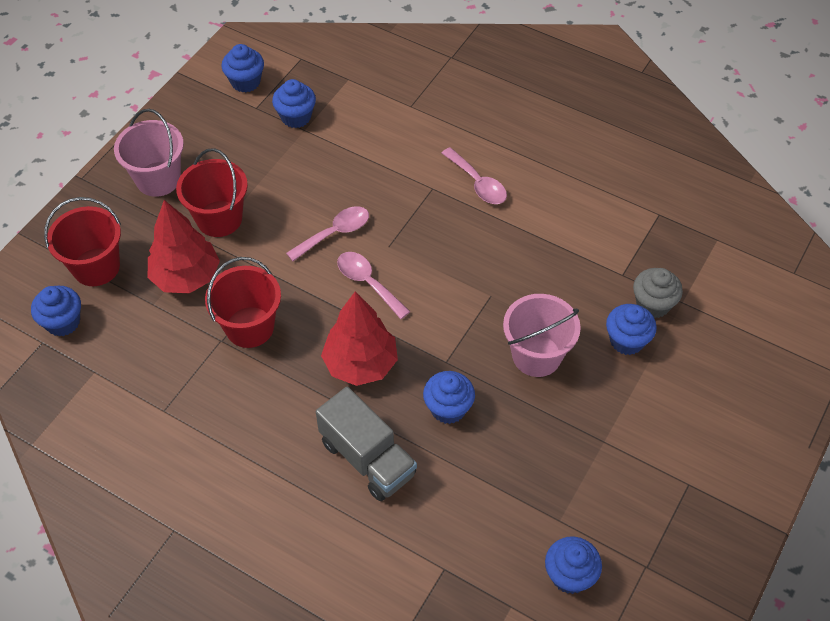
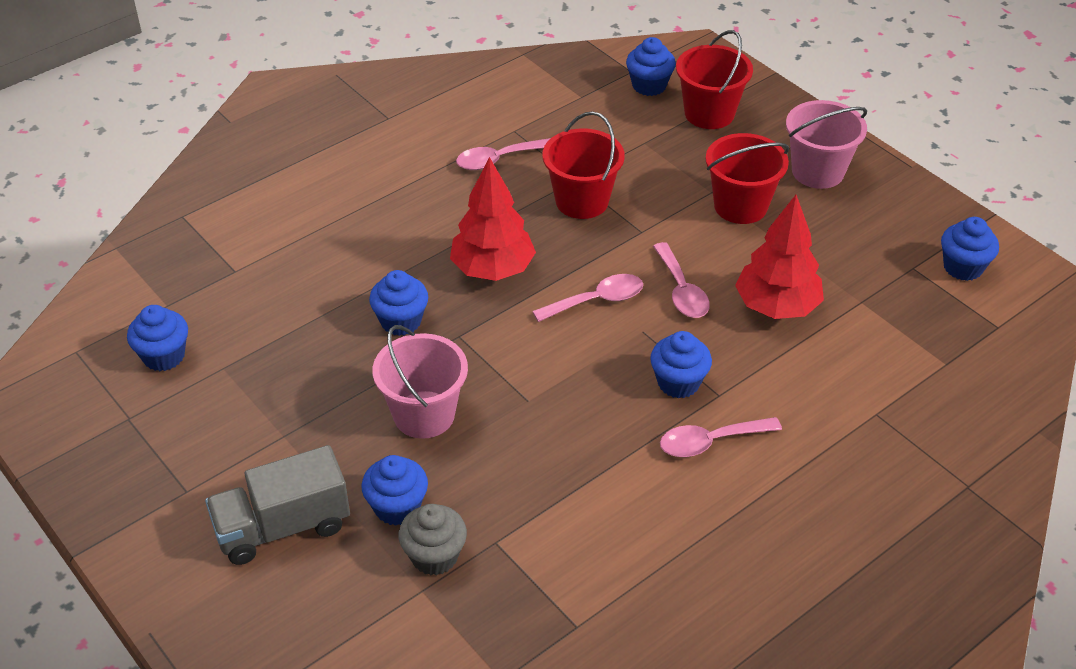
camera: 110 degrees right, 10 degrees down
red tree [148,200,220,293] -> red tree moved to [735,195,824,319]
blue cupcake [272,79,316,128] -> blue cupcake moved to [650,331,712,398]
grey truck [316,387,417,501] -> grey truck moved to [205,445,350,565]
none -> pink spoon [456,138,551,170]

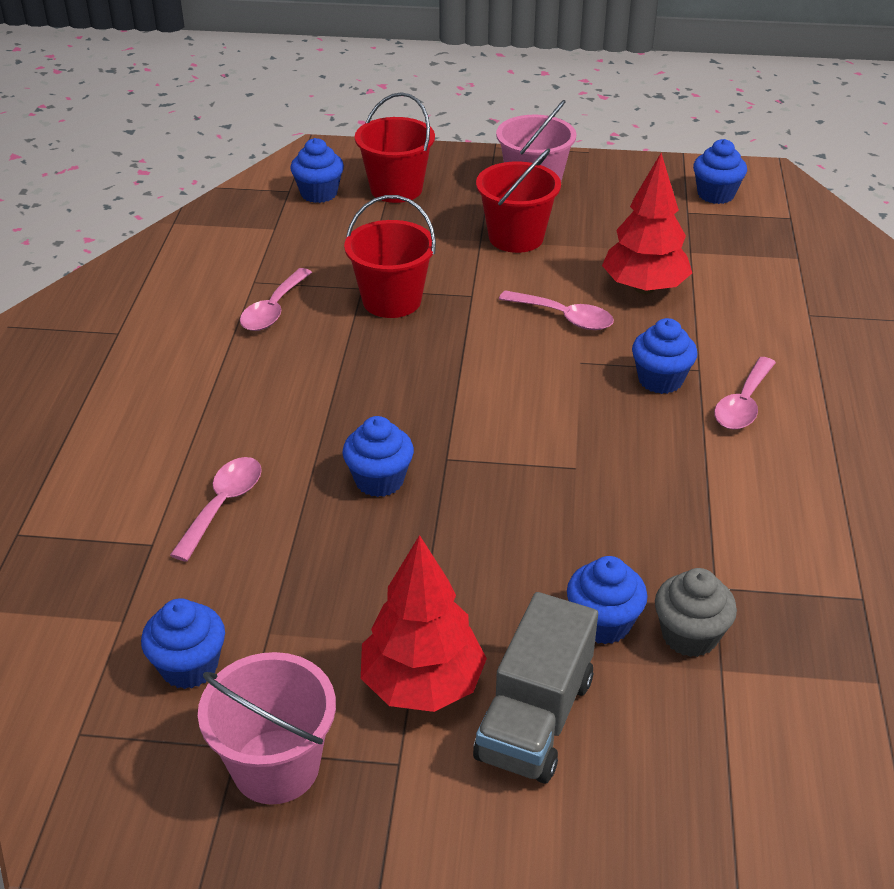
camera: 45 degrees left, 5 degrees down
pink bucket [372,325,468,439] -> pink bucket moved to [198,652,336,804]
red tree [450,157,536,281] -> red tree moved to [361,535,487,712]
pink spoon [532,274,643,322] -> pink spoon moved to [170,457,262,562]

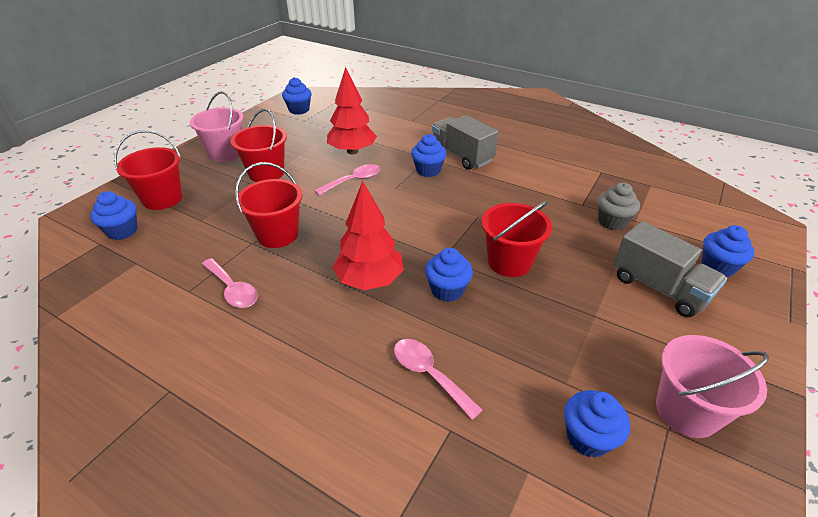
camera: 65 degrees left, 0 degrees up
red tree [361,535,487,712] -> red tree moved to [332,181,404,290]
blue cupcake [567,556,648,644] -> blue cupcake moved to [701,225,755,277]
pink spoon [714,357,776,430] -> grey truck [432,115,499,170]
none -> red bucket [482,201,552,277]

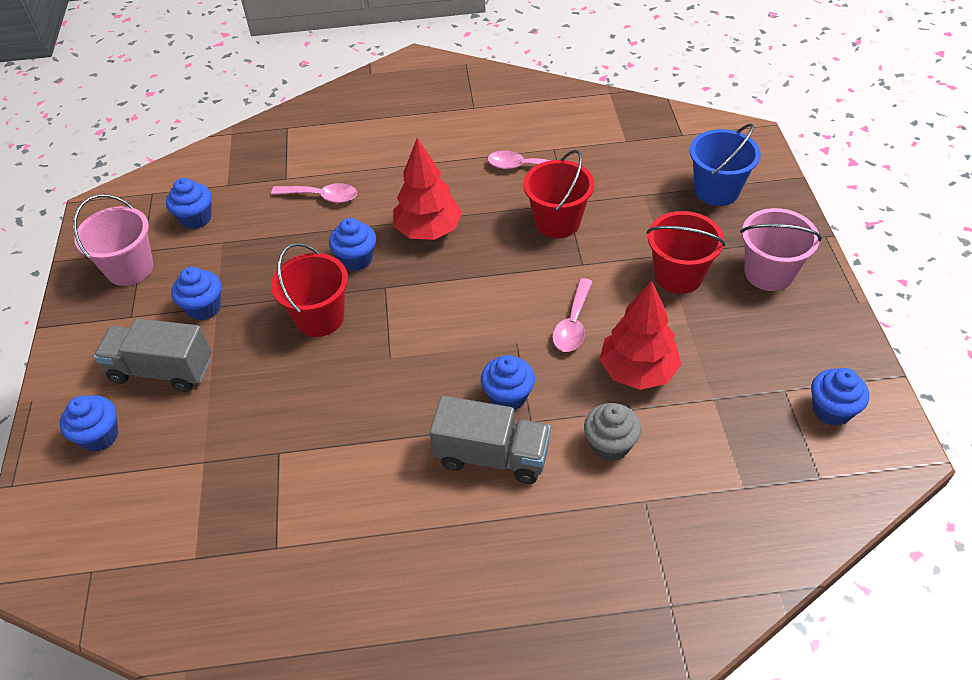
camera: 145 degrees right, 10 degrees up
blue cupcake [90,191,138,240] -> blue cupcake moved to [171,267,221,320]
red bucket [114,130,182,210] -> blue bucket [690,123,761,206]
grey cupcake [597,182,640,230] -> grey cupcake moved to [584,403,641,461]

